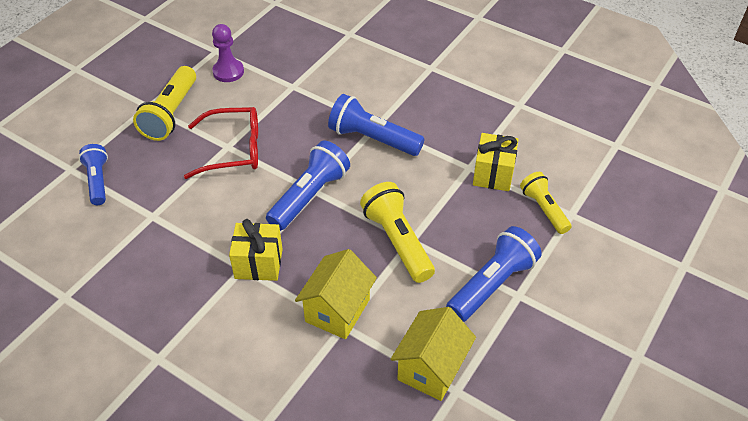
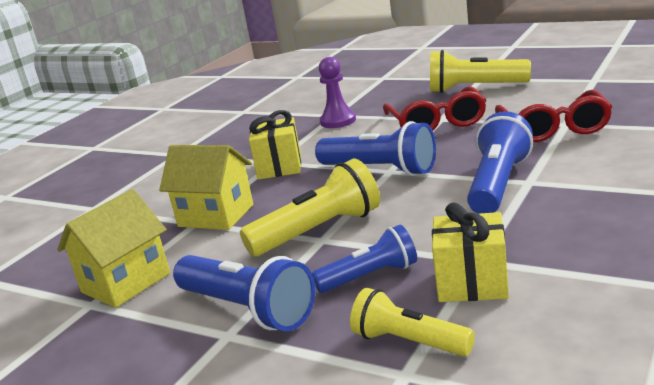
camera: 90 degrees right, 25 degrees down
blue flashlight [79,144,108,205] -> blue flashlight moved to [312,225,417,293]
purple pawn [212,24,244,82] -> purple pawn moved to [319,57,356,128]
yellow house [391,307,476,401] -> yellow house turned 75 degrees counterclockwise [57,189,170,308]
yellow flashlight [520,172,572,234] -> yellow flashlight turned 120 degrees counterclockwise [350,288,475,356]
none -> red glasses [495,90,613,142]

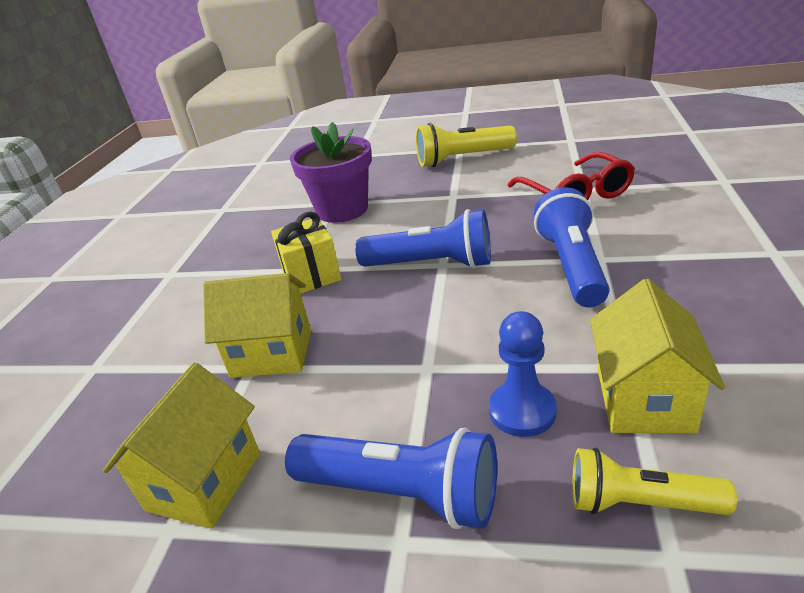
camera: 20 degrees left, 10 degrees up
yellow flashlight [240,158,380,257] -> none
blue flashlight [312,225,417,293] -> blue pawn [489,311,557,437]
purple pawn [319,57,356,128] -> purple flower pot [290,122,372,223]
red glasses [383,86,487,130] -> none
yellow gift [432,202,509,302] -> yellow house [590,279,725,433]

